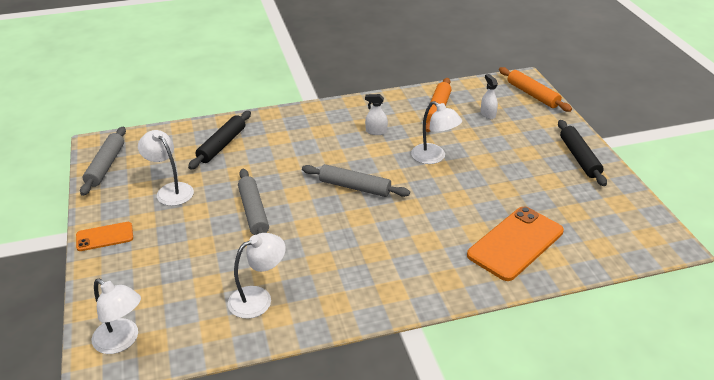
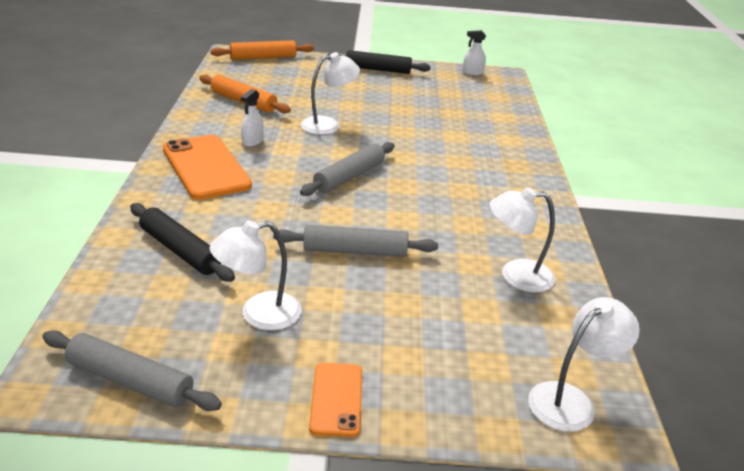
camera: 75 degrees left, 5 degrees down
white lamp [228,233,286,319] -> white lamp turned 75 degrees counterclockwise [490,187,555,292]
orange phone [467,207,564,281] -> orange phone moved to [163,135,252,200]
white spray bottle [481,74,498,119] -> white spray bottle moved to [463,30,486,75]

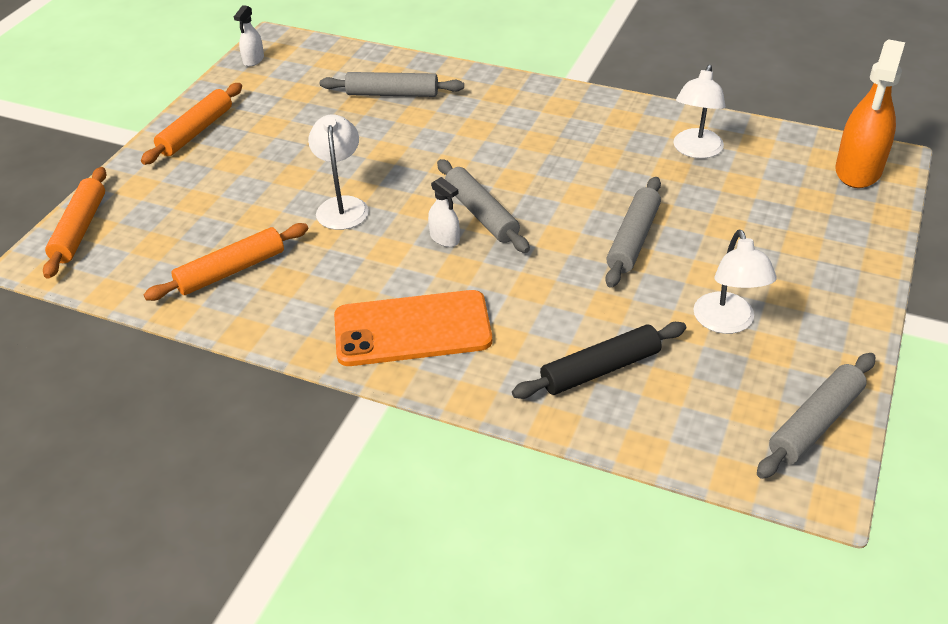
camera: 65 degrees left, 10 degrees up
white spray bottle [241,89,264,147] -> white spray bottle moved to [428,177,460,247]
orange phone [309,363,362,437] -> none
black rolling pin [327,50,431,74] -> orange rolling pin [141,83,242,165]
white lamp [528,297,640,432] -> orange spray bottle [835,39,905,188]
none -> grey rolling pin [320,72,464,97]

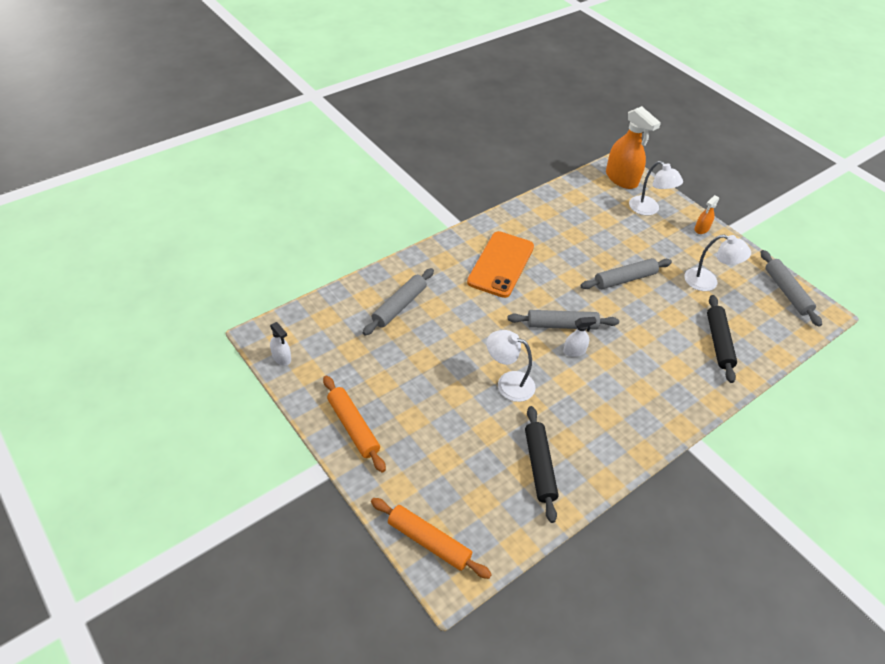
camera: 65 degrees left, 5 degrees up
orange rolling pin [143,223,308,301] -> black rolling pin [525,406,558,523]
orange phone [334,290,492,366] -> orange phone moved to [467,231,534,298]
grey rolling pin [605,177,661,288] -> grey rolling pin turned 75 degrees counterclockwise [580,258,672,289]
white lamp [673,65,725,158] -> white lamp moved to [629,161,683,215]
none -> orange spray bottle [695,195,719,234]

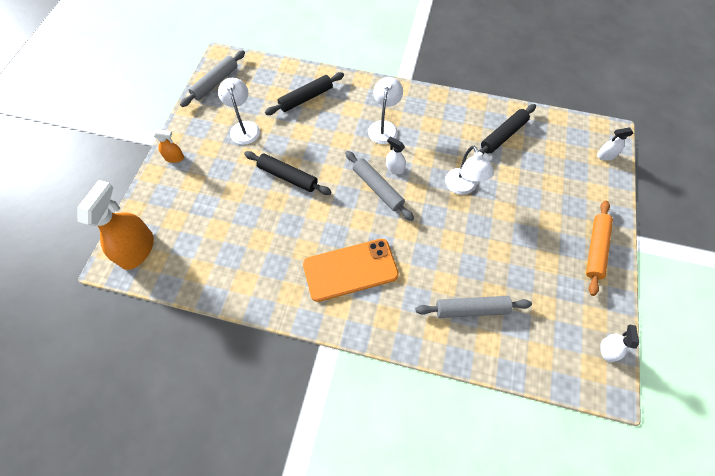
camera: 125 degrees left, 15 degrees up
orange rolling pin [371,498,492,579] -> white spray bottle [597,127,633,161]
grey rolling pin [580,258,672,289] -> black rolling pin [244,151,332,195]
white lamp [629,161,683,215] -> white lamp moved to [368,77,403,144]

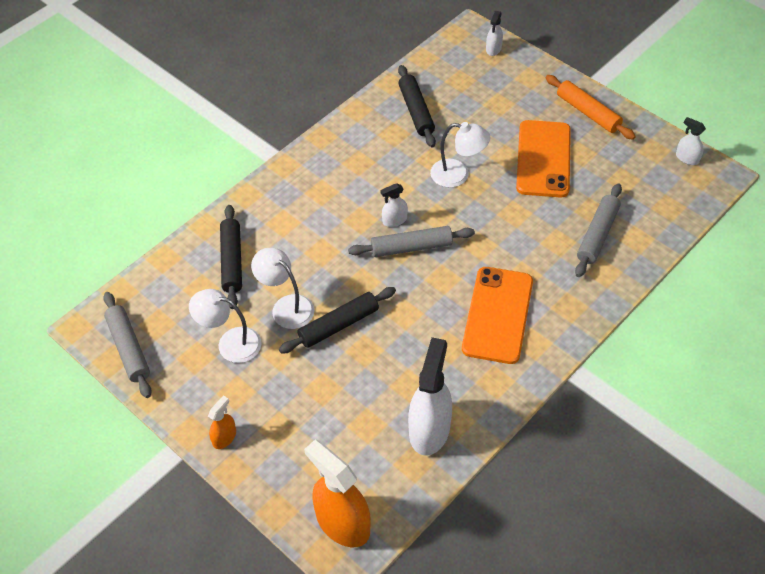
camera: 60 degrees left, 10 degrees down
white lamp [368,77,403,144] -> white lamp moved to [251,248,314,329]
none -> white spray bottle [408,337,452,456]
none -> orange phone [516,120,571,198]

